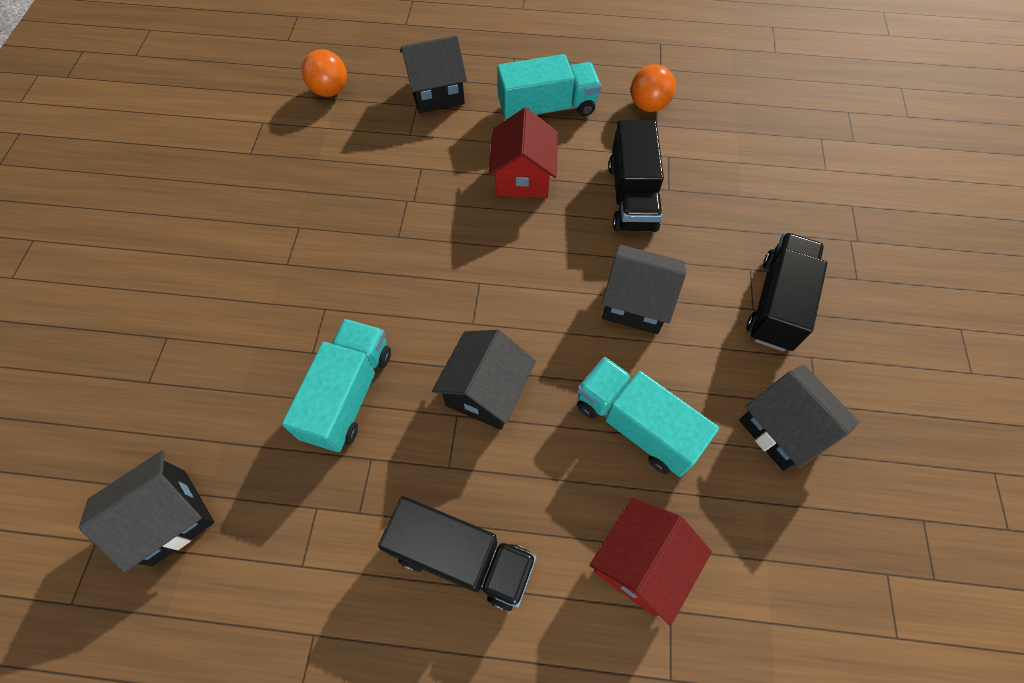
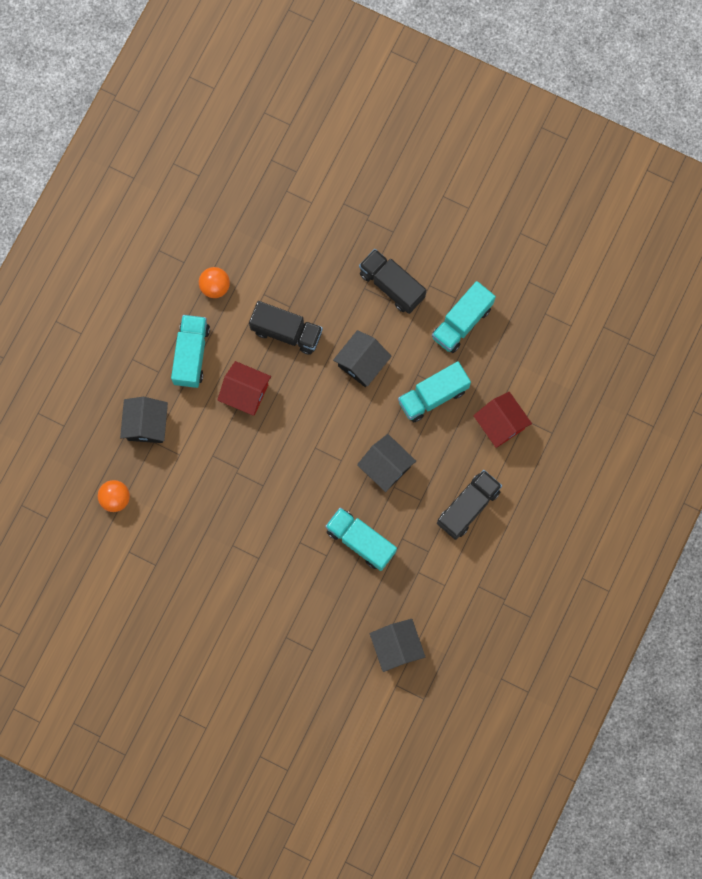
camera: 70 degrees left, 15 degrees up
black house [739,365,859,471] -> turquoise truck [432,281,496,353]

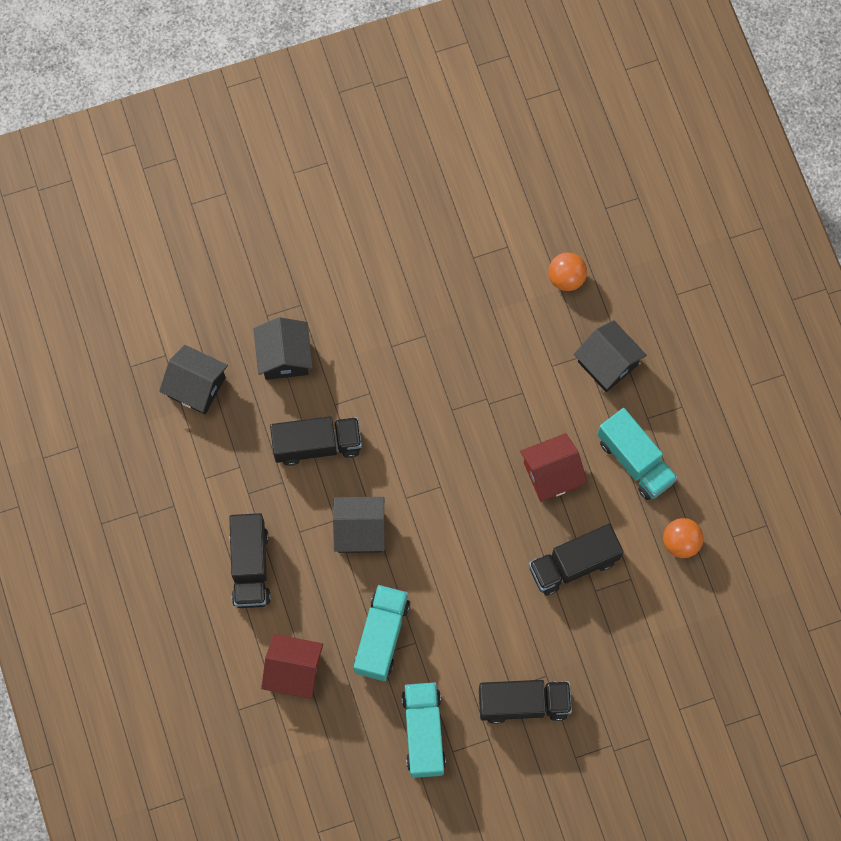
camera: 135 degrees right, 5 degrees down
turquoise truck [325,507,397,571] -> black truck [270,416,362,466]
black house [333,330,392,387] -> black house moved to [253,317,313,380]

